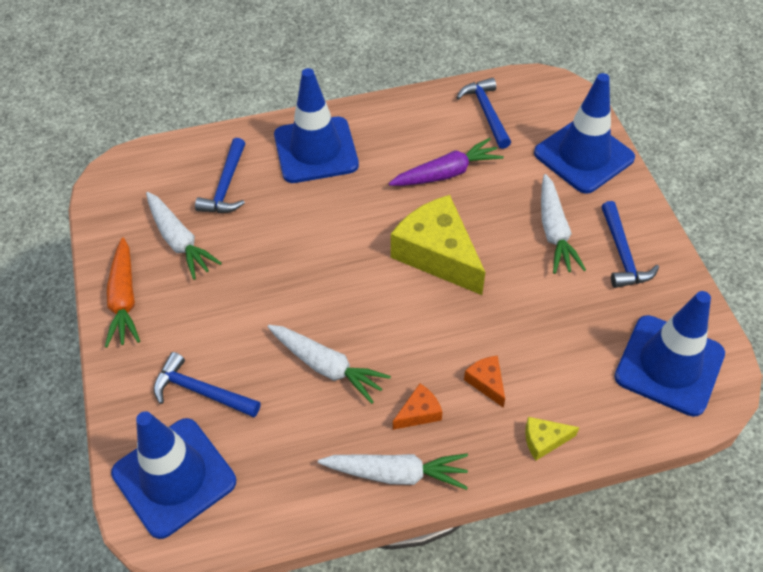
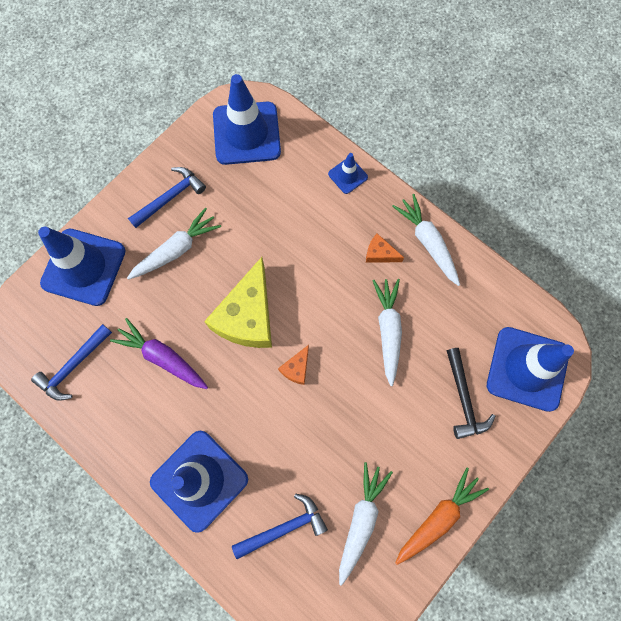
camera: 125 degrees left, 20 degrees up
blue hammer [153,352,261,417] -> black hammer [446,348,495,439]
orange cheese [464,356,505,408] -> orange cheese moved to [278,345,309,385]
yellow cheese [525,417,579,461] -> blue traffic cone [328,153,368,194]

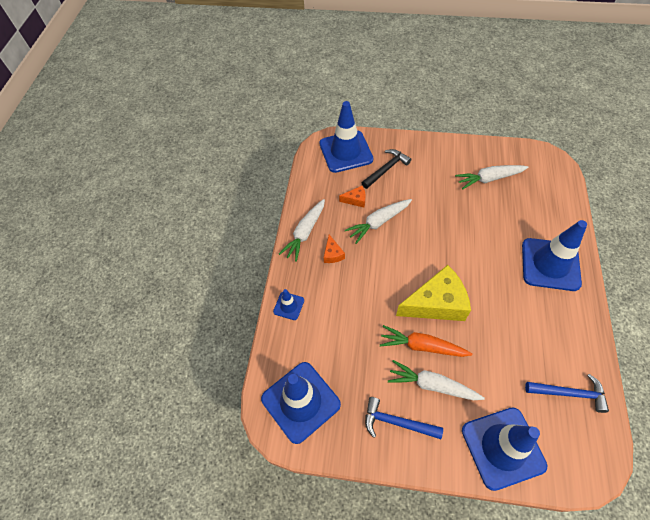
camera: 120 degrees left, 15 degrees down
purple carrot [110,318,208,389] -> none
blue hammer [232,493,328,559] -> none
orange cheese [278,345,309,385] -> orange cheese moved to [339,186,366,208]
orange carrot [395,467,489,565] -> orange carrot moved to [380,325,472,357]

